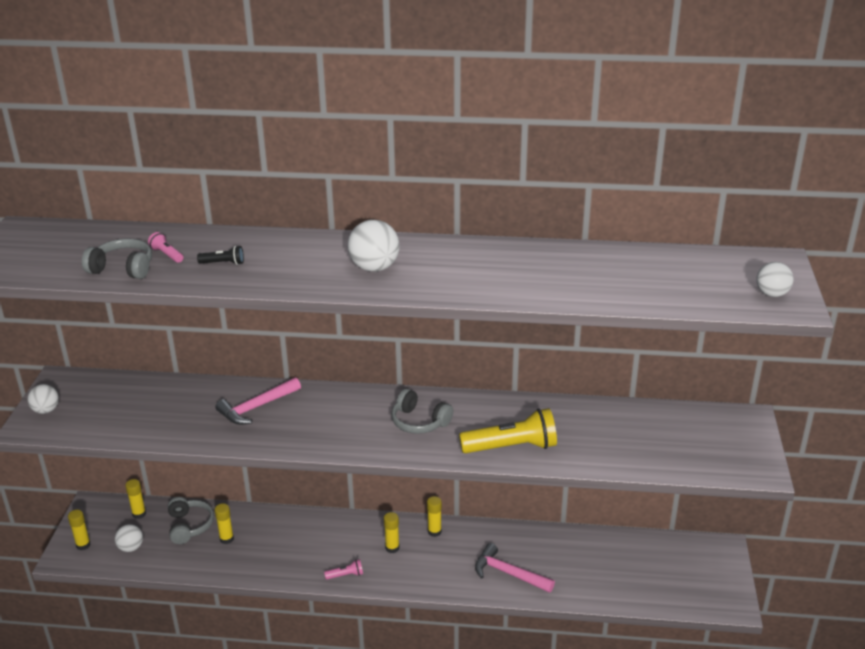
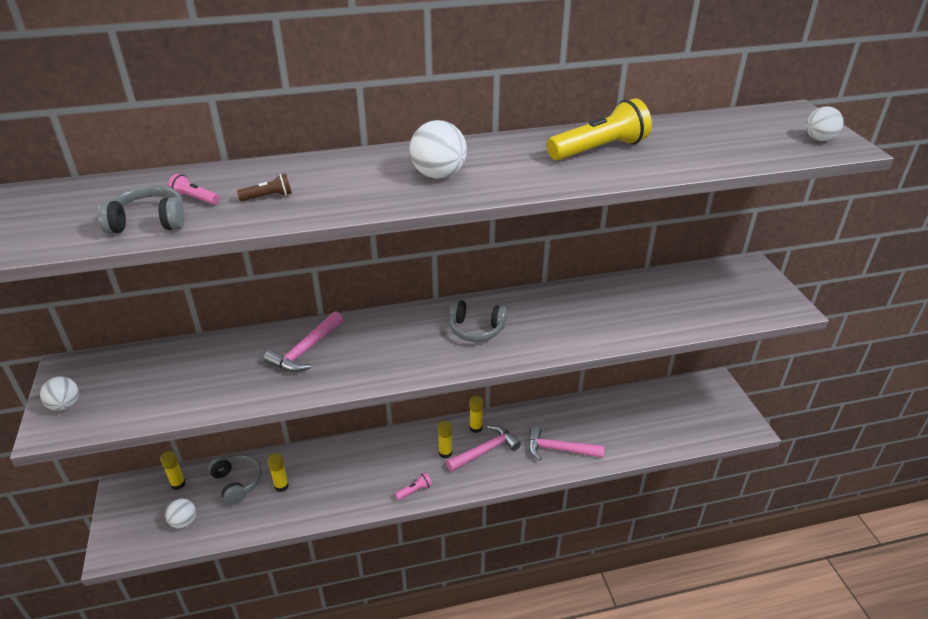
camera: 20 degrees left, 5 degrees up
yellow glue stick [68,510,91,550] -> none
black flashlight [197,246,244,265] -> brown flashlight [237,173,292,201]
yellow flashlight [459,408,557,453] -> yellow flashlight moved to [547,98,652,160]
none -> pink hammer [446,425,521,472]

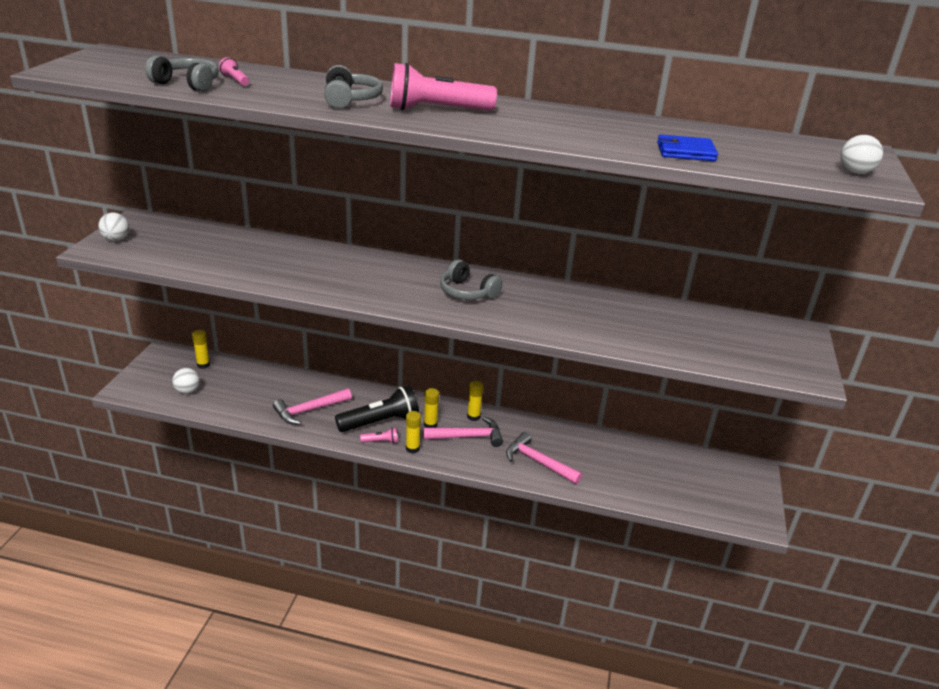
camera: 25 degrees right, 5 degrees down
grey headphones [208,455,262,505] -> grey headphones moved to [324,65,383,109]
brown flashlight [237,173,292,201] -> none
pink hammer [264,311,343,372] -> pink hammer moved to [273,388,352,425]
yellow glue stick [267,453,289,492] -> yellow glue stick moved to [406,411,421,454]
white ball [410,120,467,179] -> pink flashlight [390,63,497,111]
yellow flashlight [547,98,652,160] -> none
none -> black flashlight [335,386,419,432]
none -> blue wallet [657,134,718,161]

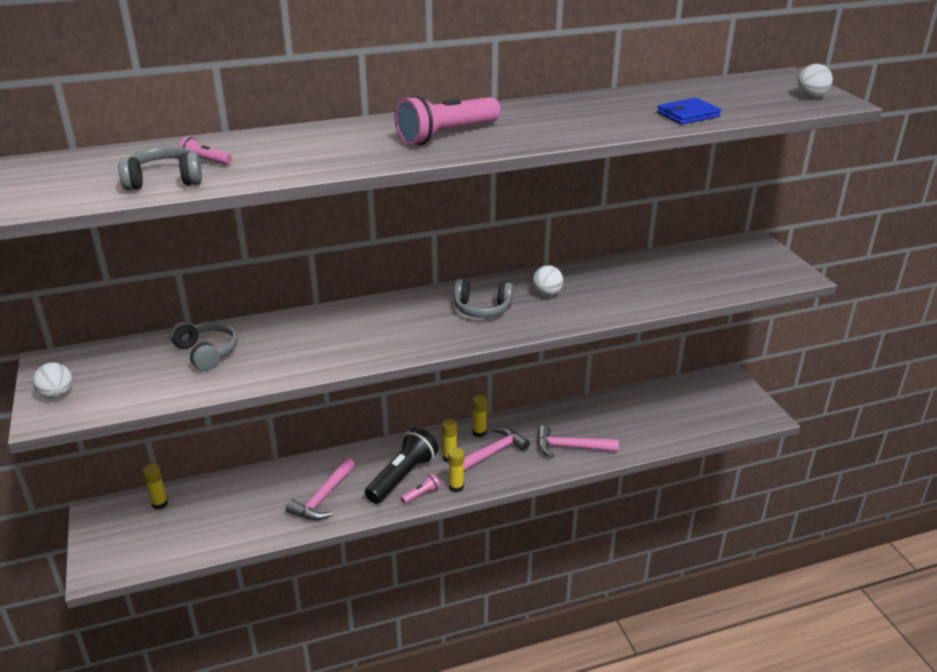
camera: 30 degrees left, 0 degrees up
white ball [172,368,200,394] -> white ball moved to [533,265,563,296]
grey headphones [324,65,383,109] -> grey headphones moved to [170,322,238,371]

